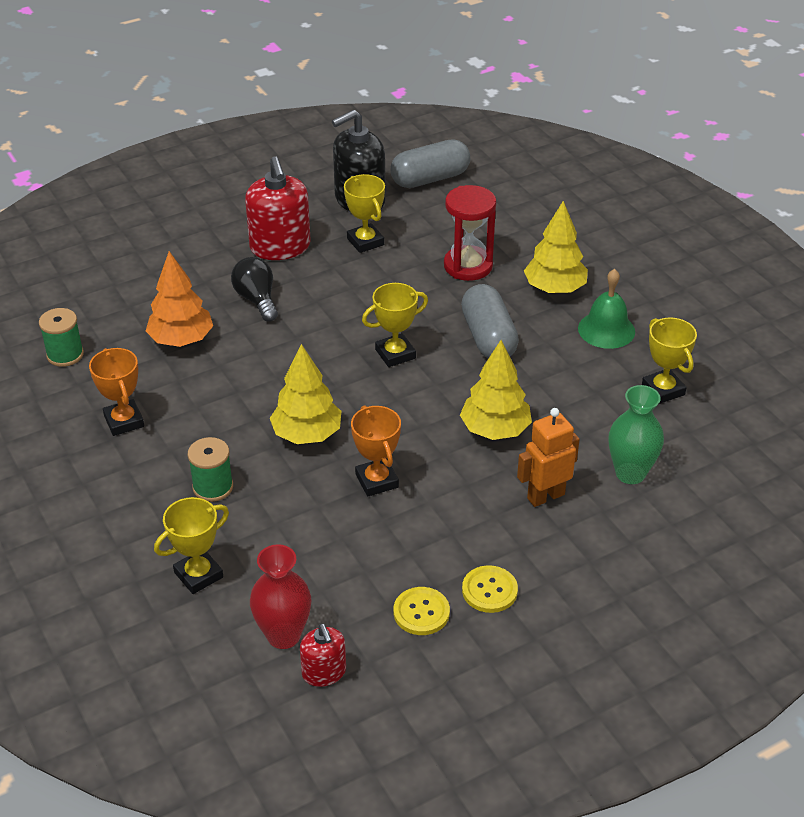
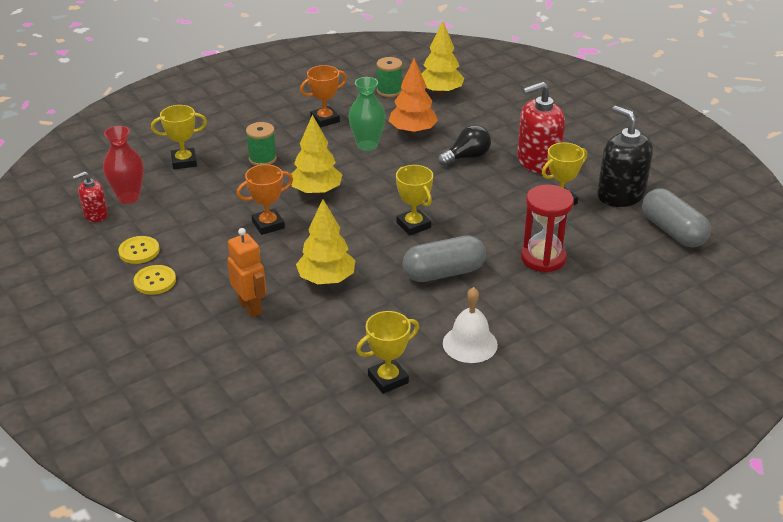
camera: 85 degrees right, 5 degrees down
yellow trophy [154,497,229,594] -> yellow trophy turned 60 degrees counterclockwise [151,105,207,169]
yellow tree [524,201,588,294] -> yellow tree moved to [421,21,464,95]
green bell [578,269,635,349] -> white bell [443,287,498,363]
green vase [609,385,664,484] -> green vase moved to [348,77,386,151]

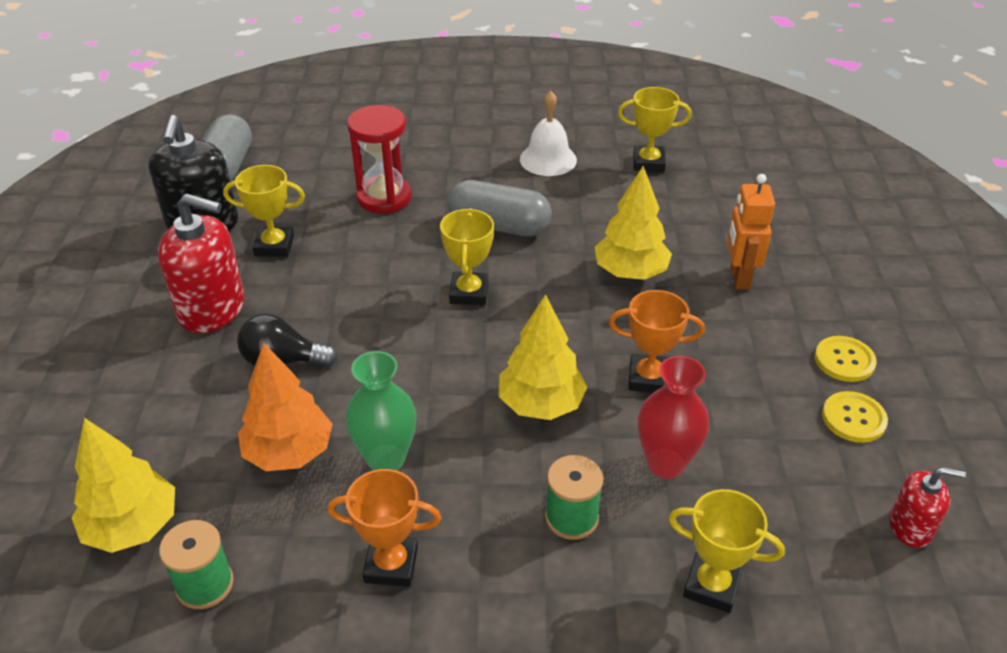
camera: 145 degrees left, 5 degrees up
red vase [103,126,144,204] -> red vase moved to [638,355,709,479]

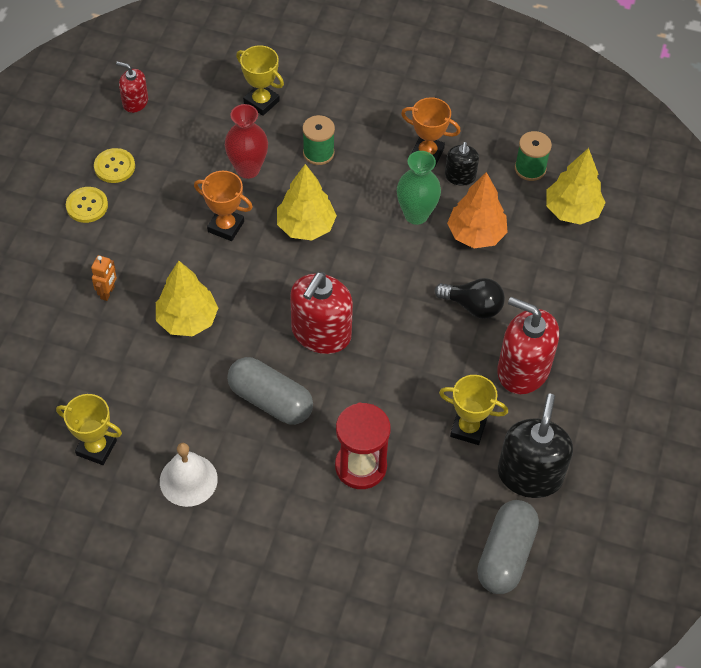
camera: 165 degrees left, 15 degrees up
yellow trophy [440,208,494,305] -> red soap dispenser [290,272,353,354]
orange robot [727,174,775,290] -> orange robot [91,255,117,301], size x0.63
none -> black soap dispenser [445,142,479,186]

